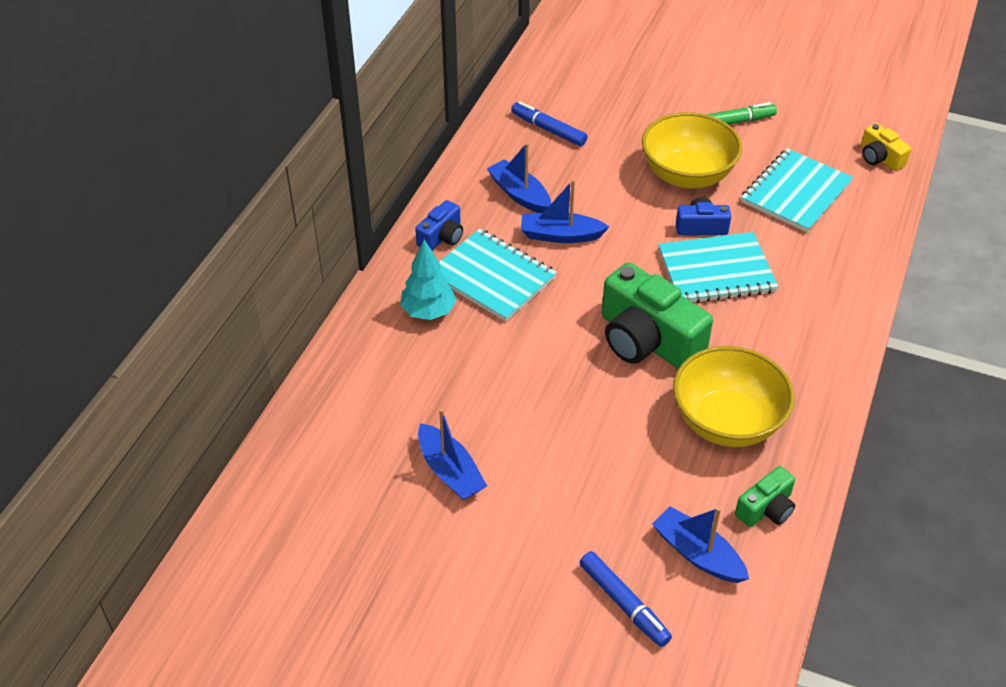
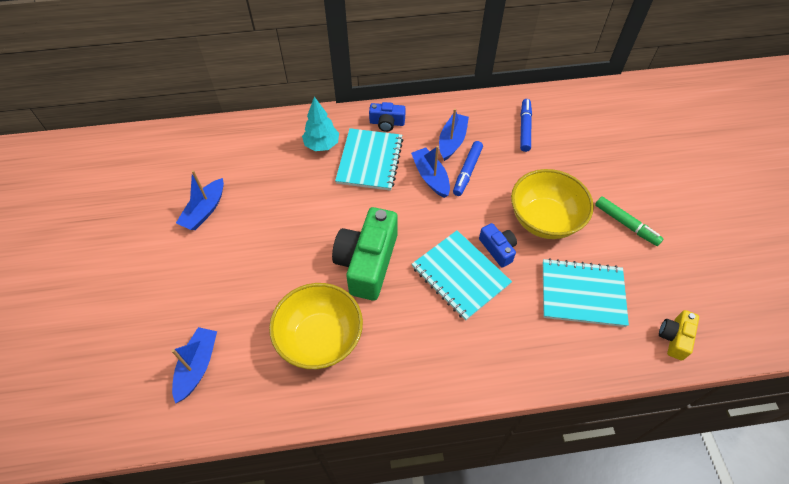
camera: 60 degrees right, 10 degrees up
blue marker [579,551,672,647] -> blue marker moved to [453,141,483,196]
green camera [735,466,795,527] -> none

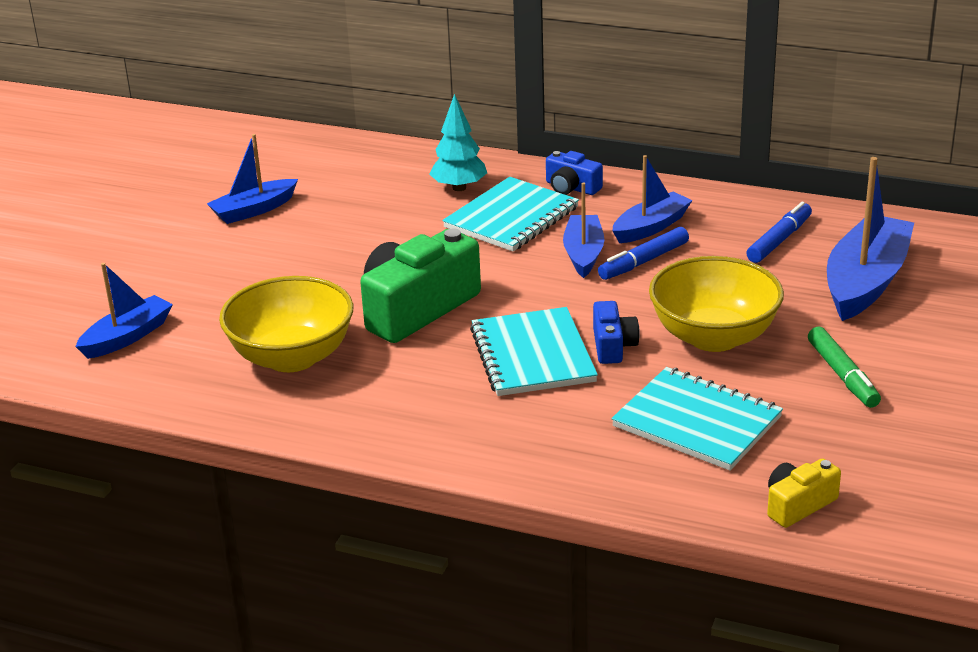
camera: 30 degrees right, 25 degrees down
none -> blue boat [827,157,914,321]

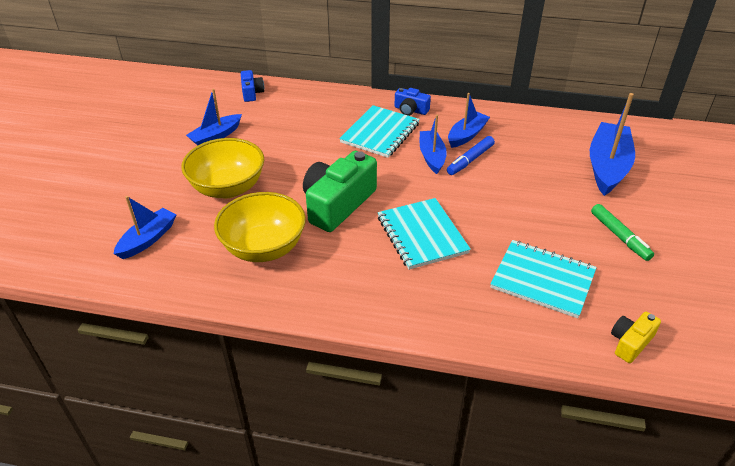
camera: 10 degrees left, 10 degrees up
turquoise tree [429,94,487,191] -> none
blue camera [593,301,640,364] -> blue camera moved to [241,70,264,102]
yellow bowl [649,256,784,352] -> yellow bowl moved to [181,138,264,198]
blue marker [746,202,812,263] -> none

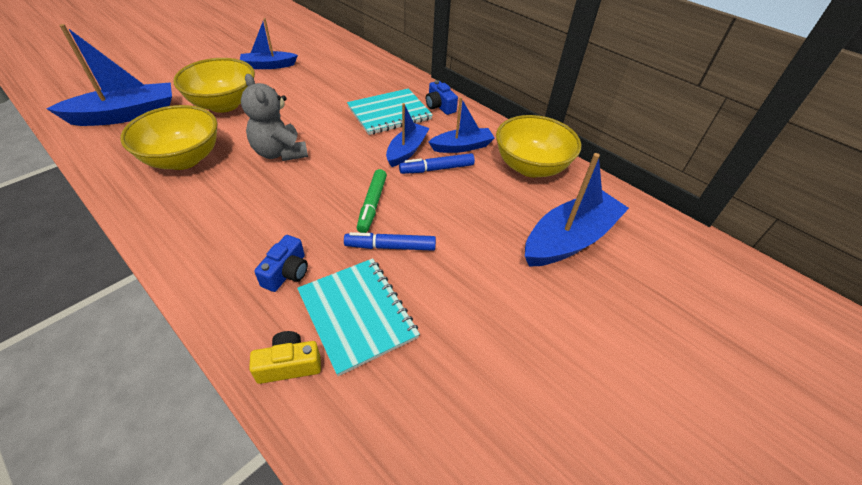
camera: 30 degrees right, 5 degrees up
blue boat [114,196,177,259] -> blue boat [46,24,172,126], size x1.65
blue camera [241,70,264,102] -> blue camera moved to [254,235,308,292]
green camera [303,151,377,232] -> grey teddy bear [241,74,308,161]
turquoise notebook [378,198,471,270] -> none
green marker [591,204,654,261] -> green marker moved to [357,169,387,233]
yellow camera [611,312,661,363] -> yellow camera moved to [249,331,321,384]
none -> blue marker [344,232,436,251]
none -> yellow bowl [496,115,581,177]

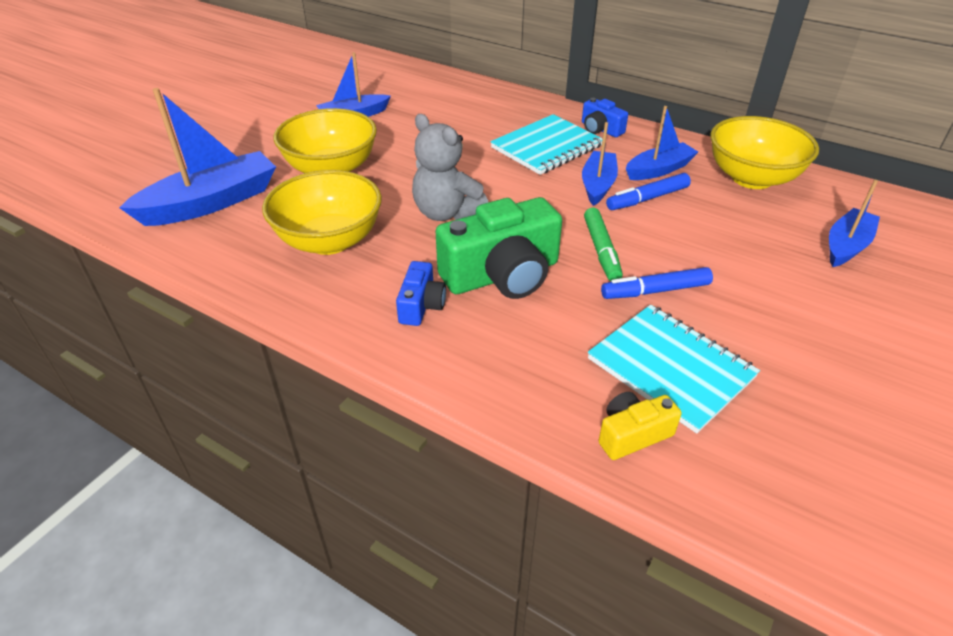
camera: 10 degrees left, 5 degrees down
blue camera [254,235,308,292] -> blue camera moved to [396,261,446,326]
blue boat [525,153,629,267] -> blue boat [829,180,880,267], size x0.61
none -> green camera [436,197,562,299]

